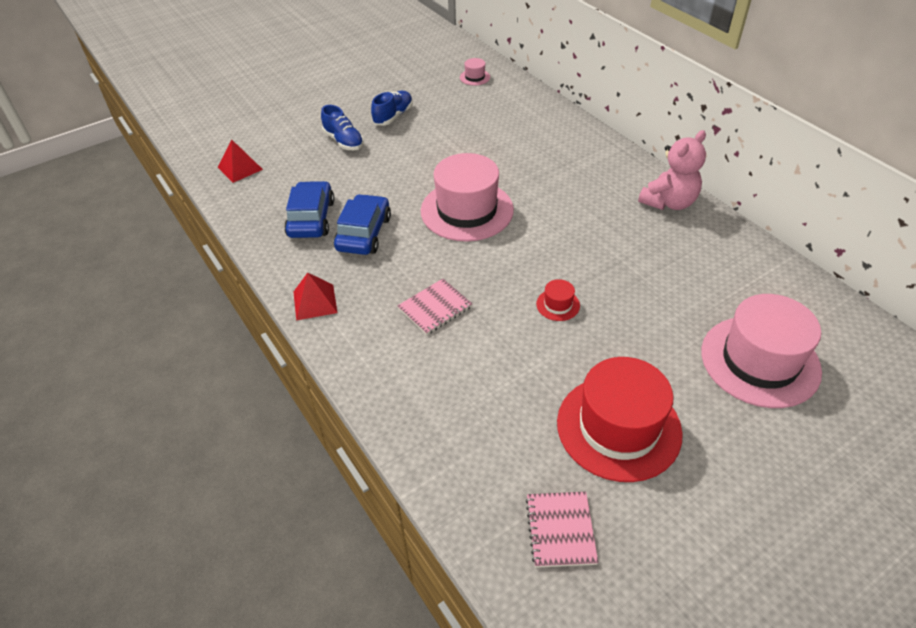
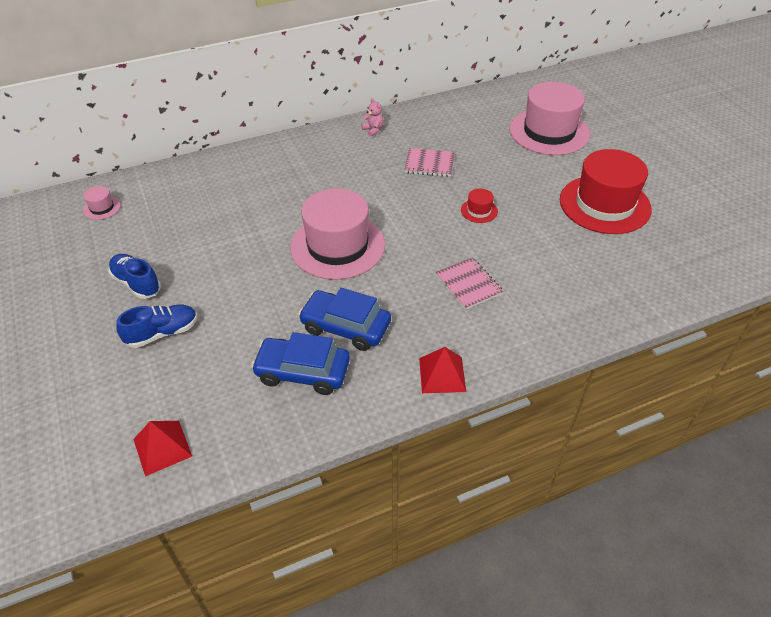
camera: 80 degrees left, 0 degrees up
pink notebook [526,492,598,568] -> pink notebook moved to [404,148,455,177]
pink teddy bear [638,130,706,210] -> pink teddy bear [361,98,384,137], size x0.47

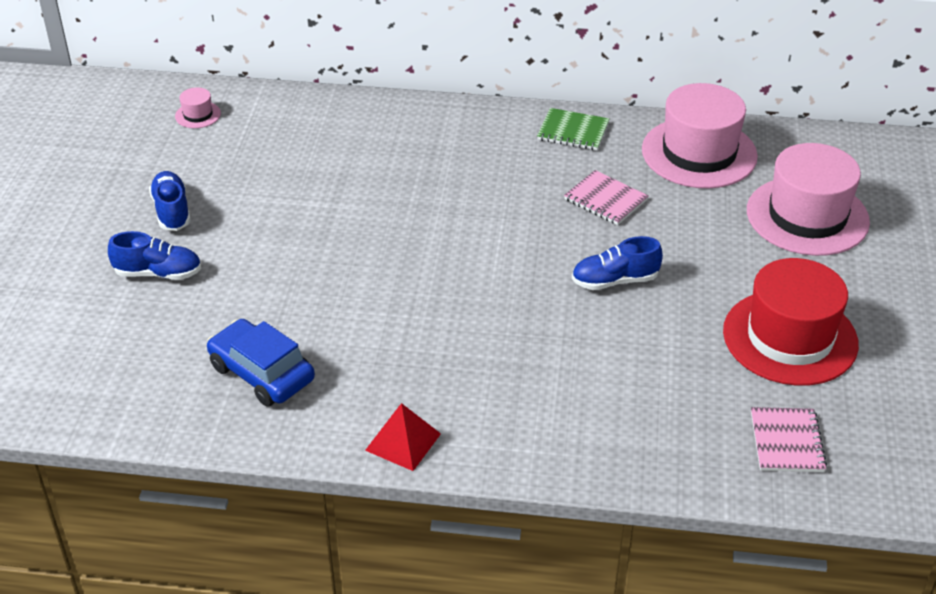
camera: 30 degrees right, 5 degrees down
red pyramid [133,421,192,476] -> none
pink hat [290,188,385,280] -> pink hat moved to [642,83,758,188]
blue car [298,288,391,351] -> none
pink teddy bear [361,98,384,137] -> green notebook [537,108,609,150]
pink notebook [436,257,504,310] -> pink notebook moved to [751,407,827,472]
red hat [461,189,498,223] -> blue shoe [572,236,663,290]

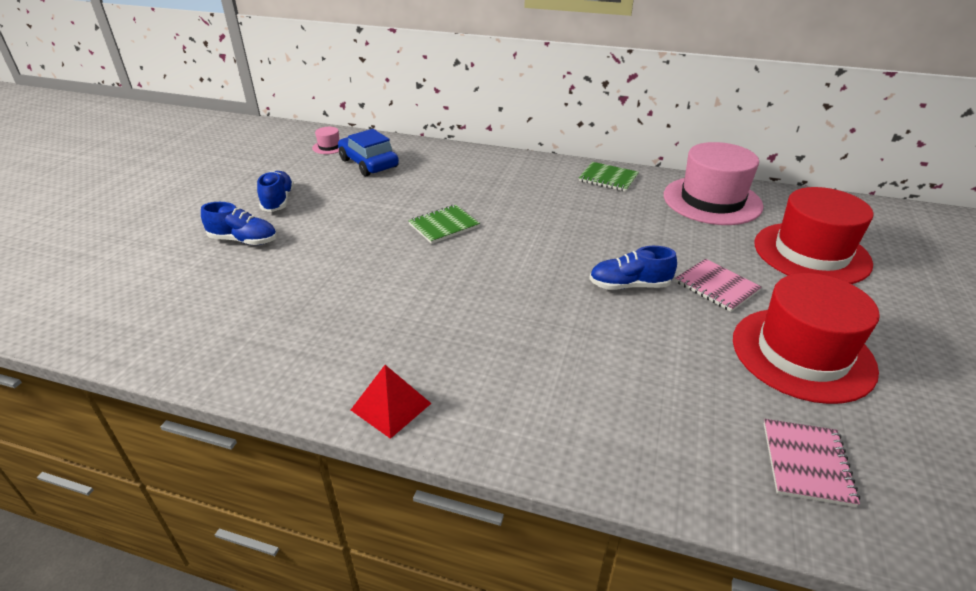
camera: 10 degrees right, 5 degrees down
blue car [207,319,315,407] -> blue car moved to [338,129,399,176]
pink notebook [564,170,648,225] -> pink notebook moved to [675,259,762,312]
pink hat [747,143,870,256] -> red hat [755,187,874,284]
none -> green notebook [408,205,480,244]

